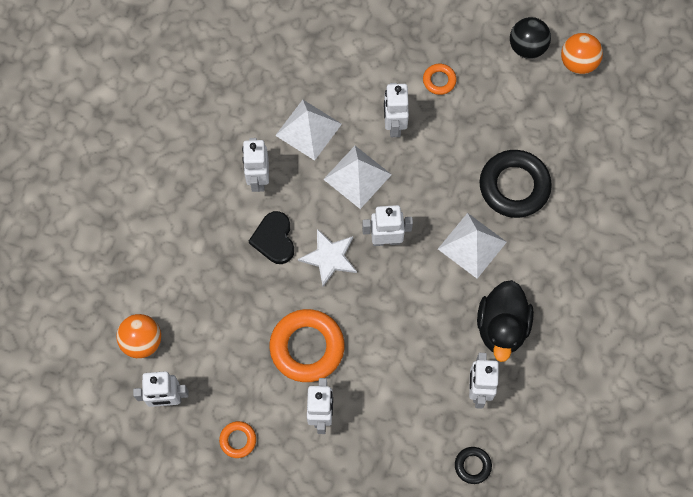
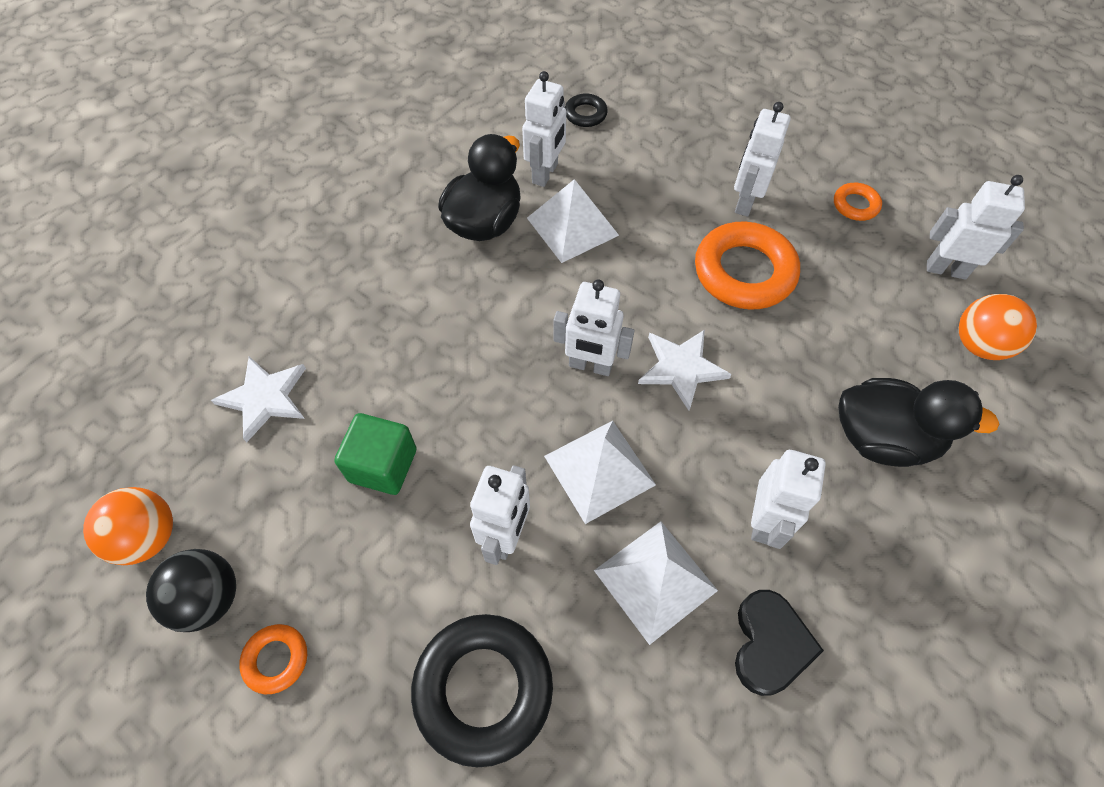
camera: 160 degrees left, 10 degrees down
black heart [249,211,294,264] -> black heart moved to [735,590,824,696]
orange ring [423,64,456,95] -> orange ring moved to [239,624,307,694]
white pyramid [438,213,507,279] -> white pyramid moved to [527,179,619,263]
black ring [479,150,552,218] -> black ring moved to [411,614,553,767]
none -> white star [211,356,306,442]
none -> green cube [334,413,417,495]
none -> black duck [838,378,999,467]

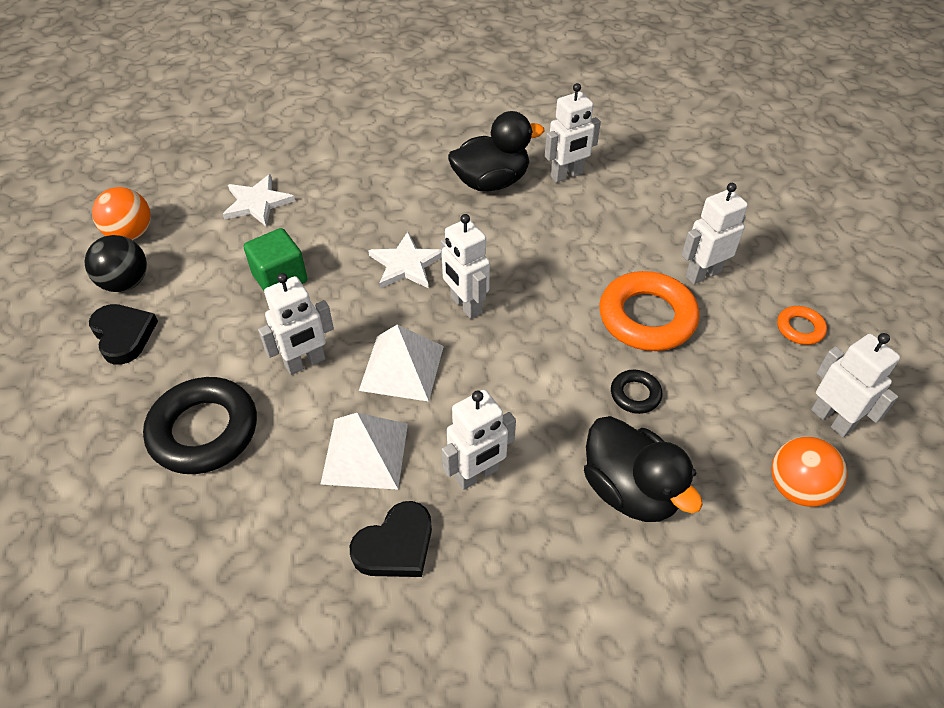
camera: 40 degrees right, 10 degrees down
orange ring [239,624,307,694] -> black heart [89,304,158,365]
white pyramid [527,179,619,263] -> none
black ring [565,93,608,127] -> black ring moved to [611,370,662,414]
white star [638,330,732,411] -> white star moved to [368,232,441,288]

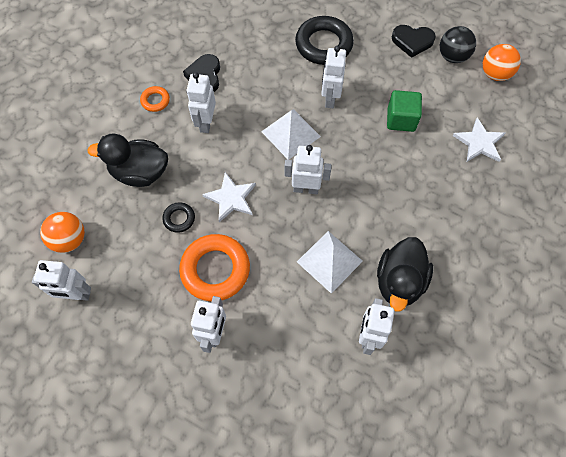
camera: 130 degrees right, 15 degrees up
white pyramid [320,413,408,490] -> white pyramid moved to [297,231,363,294]
white star [368,232,441,288] -> white star moved to [202,172,256,222]
orange ring [777,306,827,345] -> orange ring moved to [140,86,170,112]

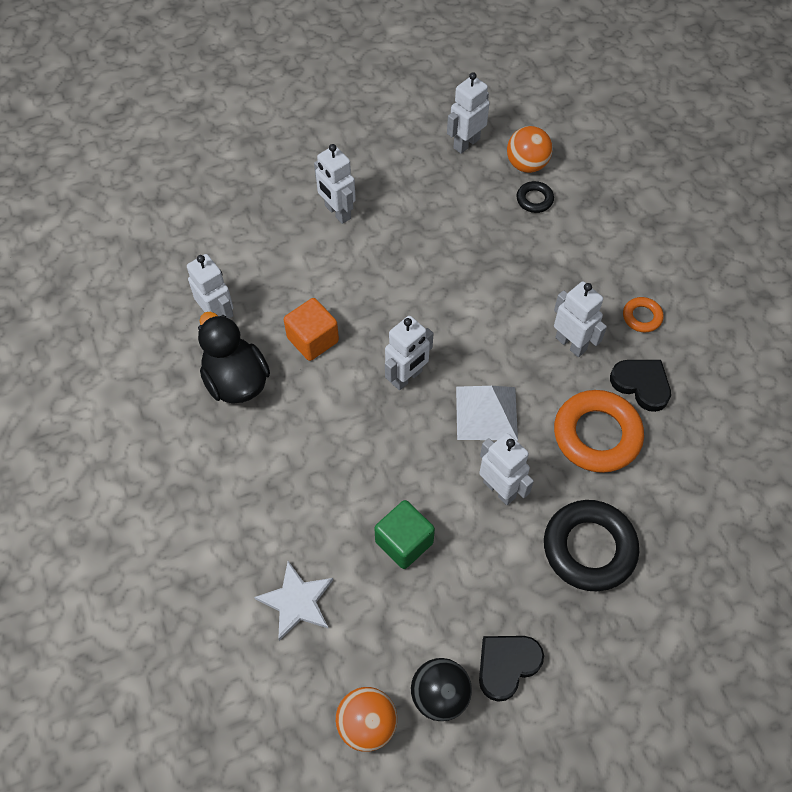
camera: 130 degrees right, 5 degrees down
black duck [87,134,168,187] -> none
black ring [162,202,195,233] -> black ring moved to [516,181,554,213]
orange ring [179,234,250,301] -> orange ring moved to [554,390,644,473]
white star [202,172,256,222] -> none
white pyramid [297,231,363,294] -> orange cube [284,298,339,361]

